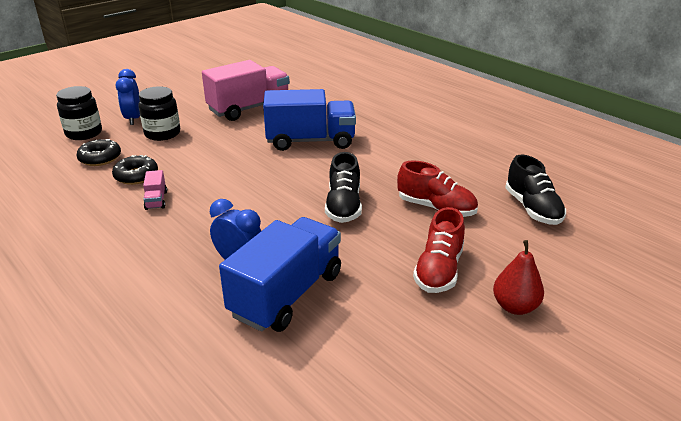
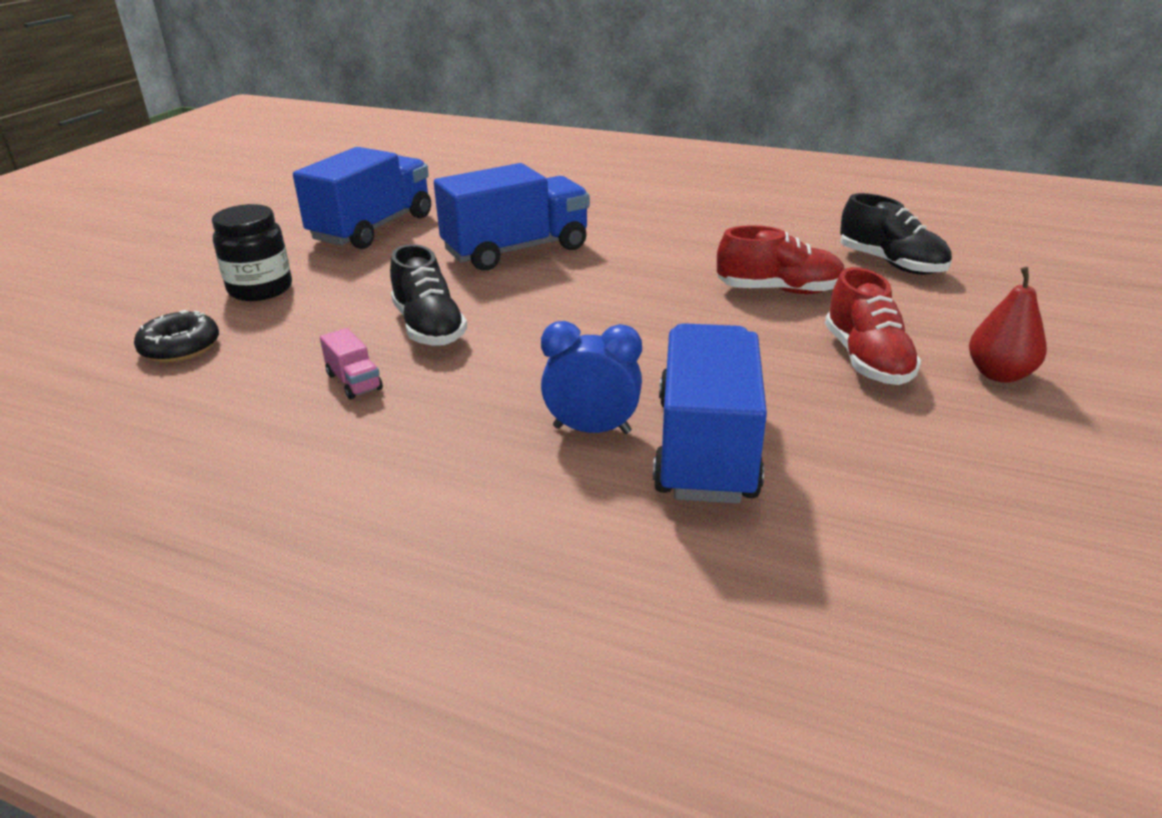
camera: 25 degrees left, 0 degrees up
black jar [56,86,102,140] -> none
black donut [112,155,158,185] -> none
blue clock [116,69,140,125] -> none
pink truck [202,60,290,121] -> blue truck [293,147,431,249]
black shoe [325,152,362,223] -> black shoe moved to [390,244,467,346]

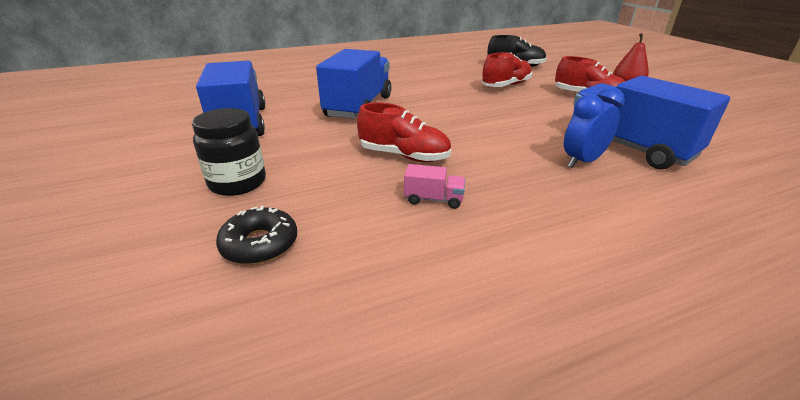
camera: 45 degrees left, 0 degrees up
black shoe [390,244,467,346] -> red shoe [357,103,451,162]

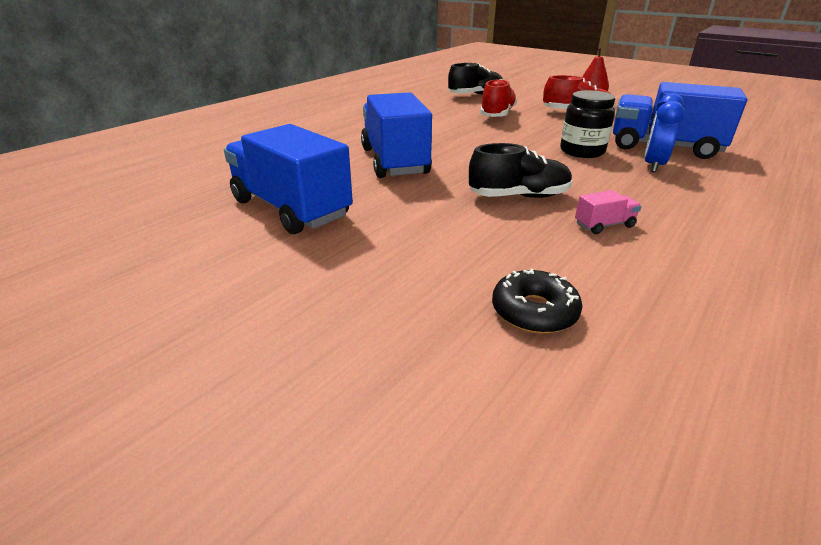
camera: 30 degrees left, 0 degrees up
black jar [192,108,266,196] -> black jar moved to [560,90,615,158]
red shoe [357,103,451,162] -> black shoe [469,143,572,198]

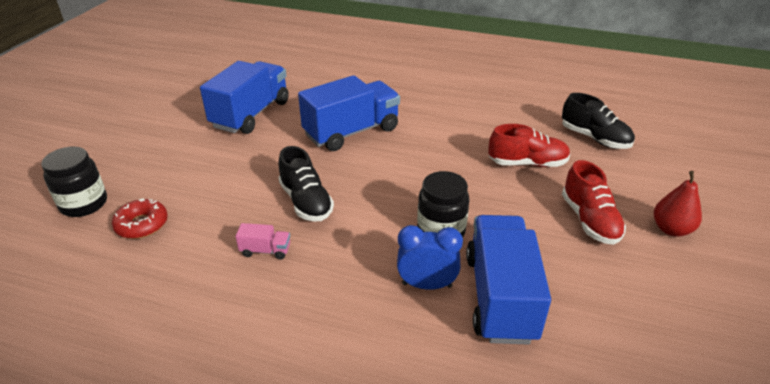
camera: 70 degrees right, 5 degrees up
black donut [492,269,582,334] -> red donut [112,198,168,239]
pink truck [575,190,641,234] -> pink truck turned 45 degrees counterclockwise [236,223,290,260]
none -> black jar [41,147,107,217]

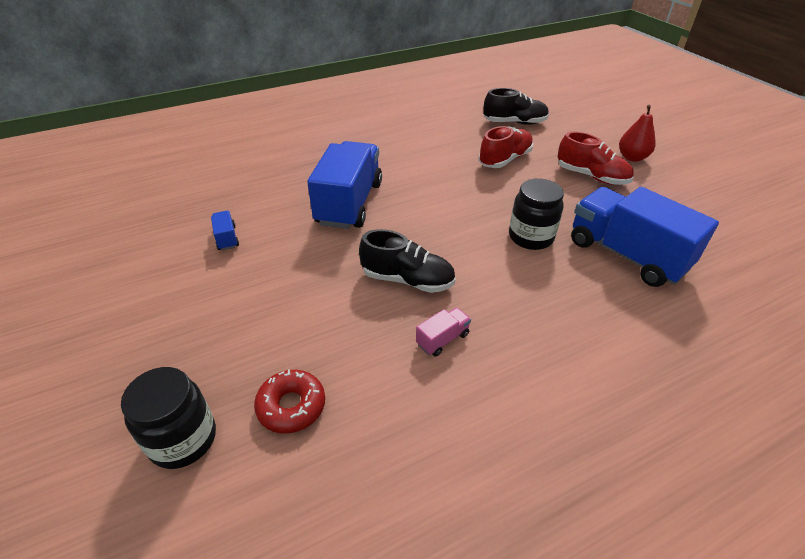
camera: 45 degrees left, 5 degrees up
blue truck [200,61,289,134] -> blue truck [211,211,239,250], size x0.41
blue clock [397,225,463,290] -> none

